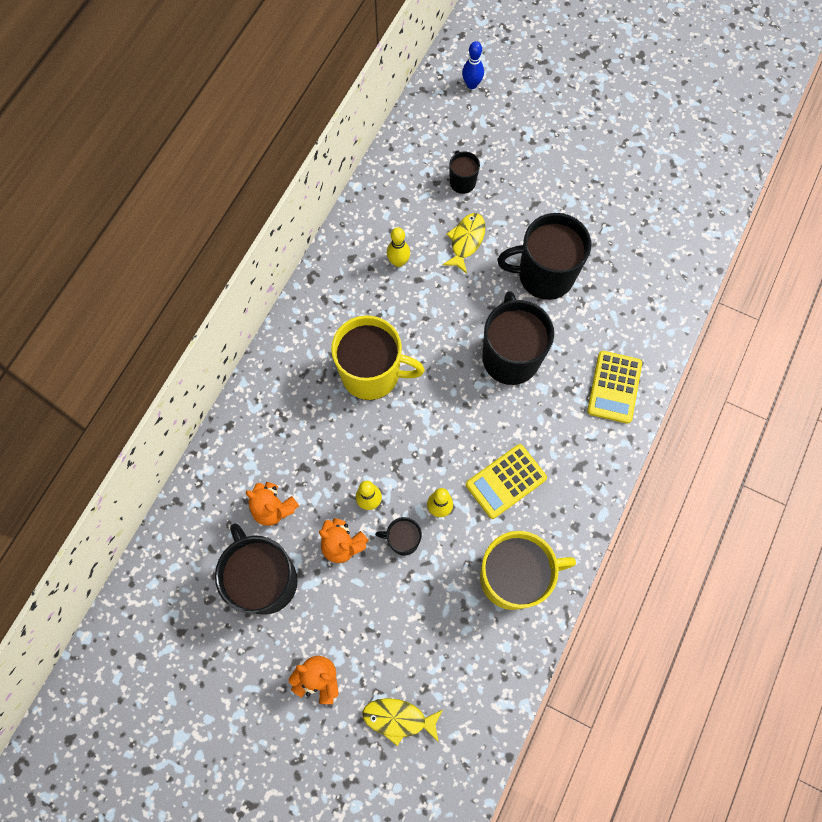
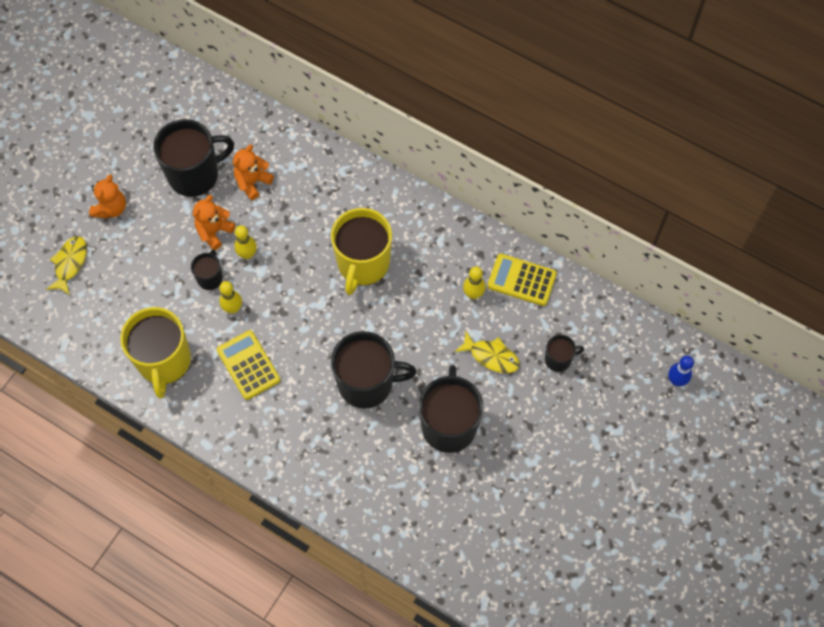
camera: 95 degrees right, 5 degrees down
yellow calculator [587,351,642,424] -> yellow calculator moved to [487,254,557,306]

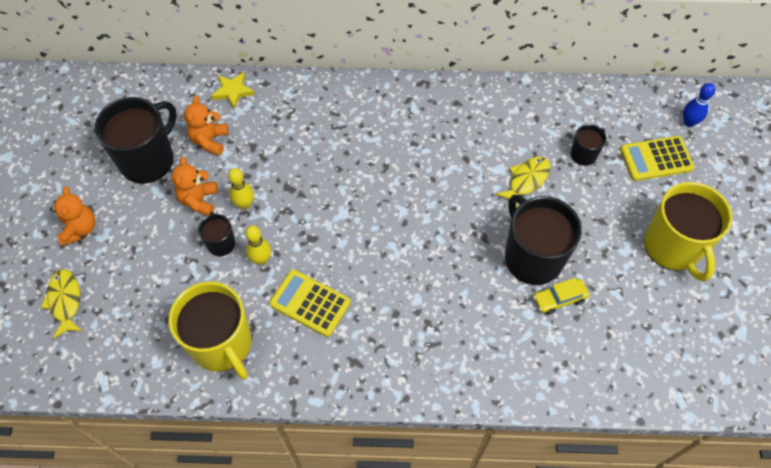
camera: 30 degrees left, 5 degrees down
yellow mug [331,208,392,295] -> yellow mug moved to [644,182,732,281]
black mug [331,331,417,409] -> none
yellow fish [455,331,520,373] -> yellow fish turned 45 degrees counterclockwise [495,157,551,208]
yellow bowling pin [463,266,486,299] -> none
yellow calculator [487,254,557,306] -> yellow calculator moved to [620,136,695,181]
none -> yellow star [211,72,255,110]
none -> yellow car [533,278,589,315]

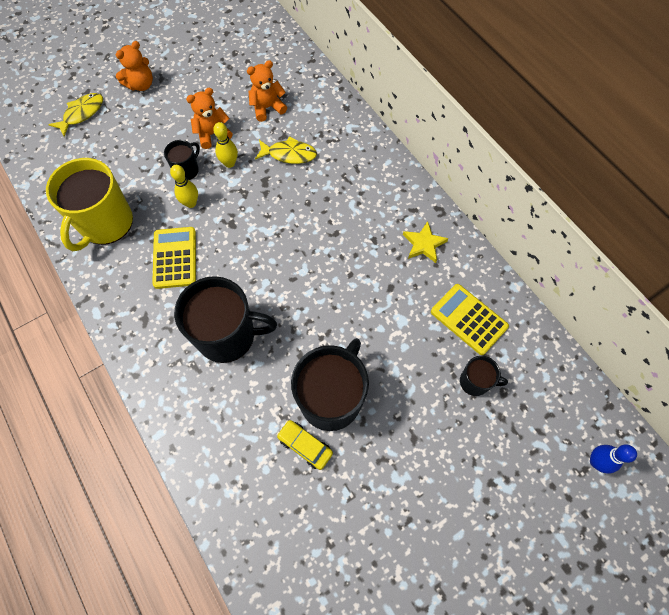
camera: 55 degrees right, 5 degrees up
black mug [95,97,177,184] -> black mug moved to [174,276,277,363]
yellow star [211,72,255,110] -> yellow star moved to [403,221,449,263]
yellow fish [495,157,551,208] -> yellow fish moved to [255,137,317,164]
yellow calculator [620,136,695,181] -> yellow calculator moved to [431,284,509,355]
yellow mug [644,182,732,281] -> none

